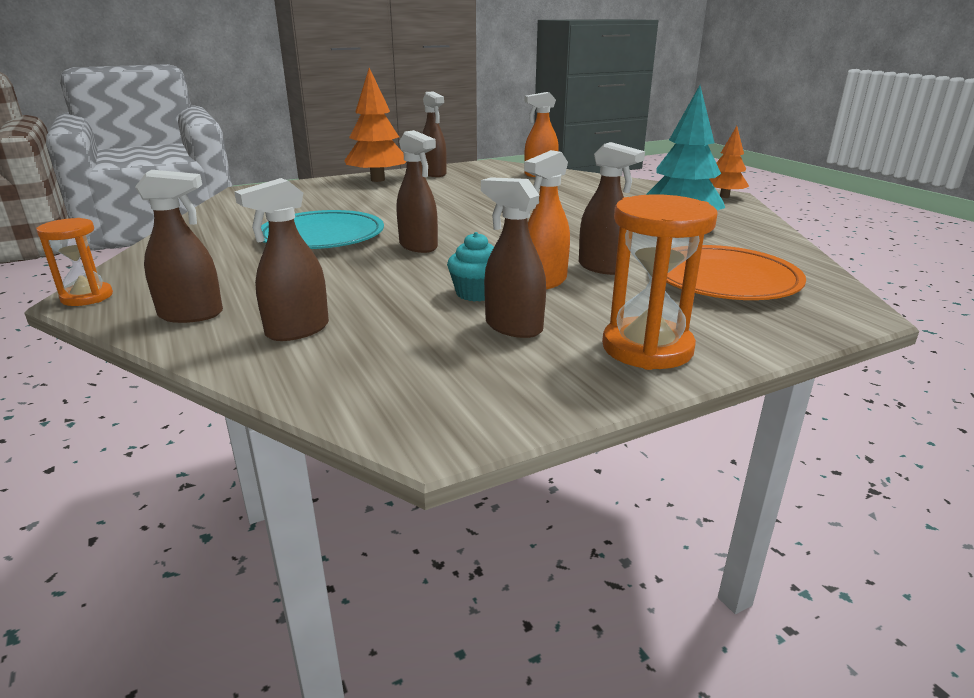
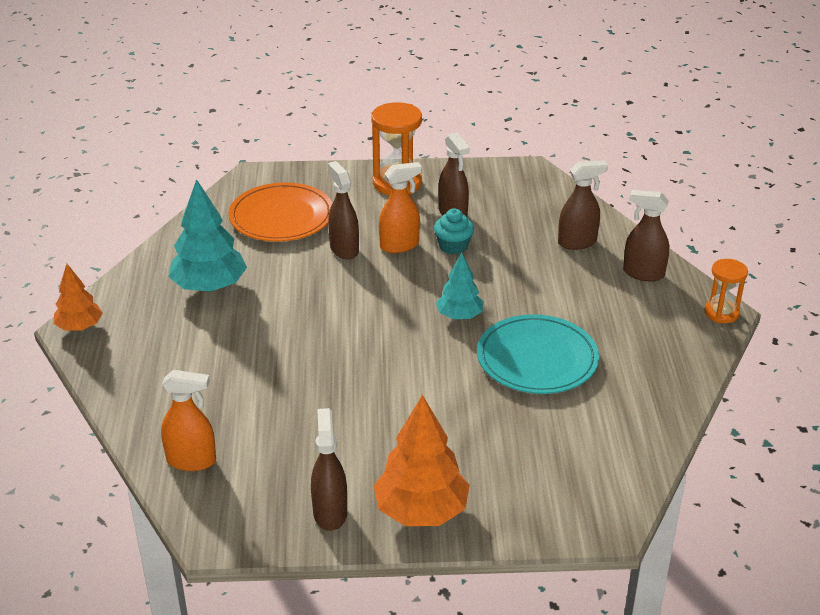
camera: 155 degrees left, 10 degrees up
brown spray bottle [397,130,438,253] -> turquoise tree [436,253,484,319]

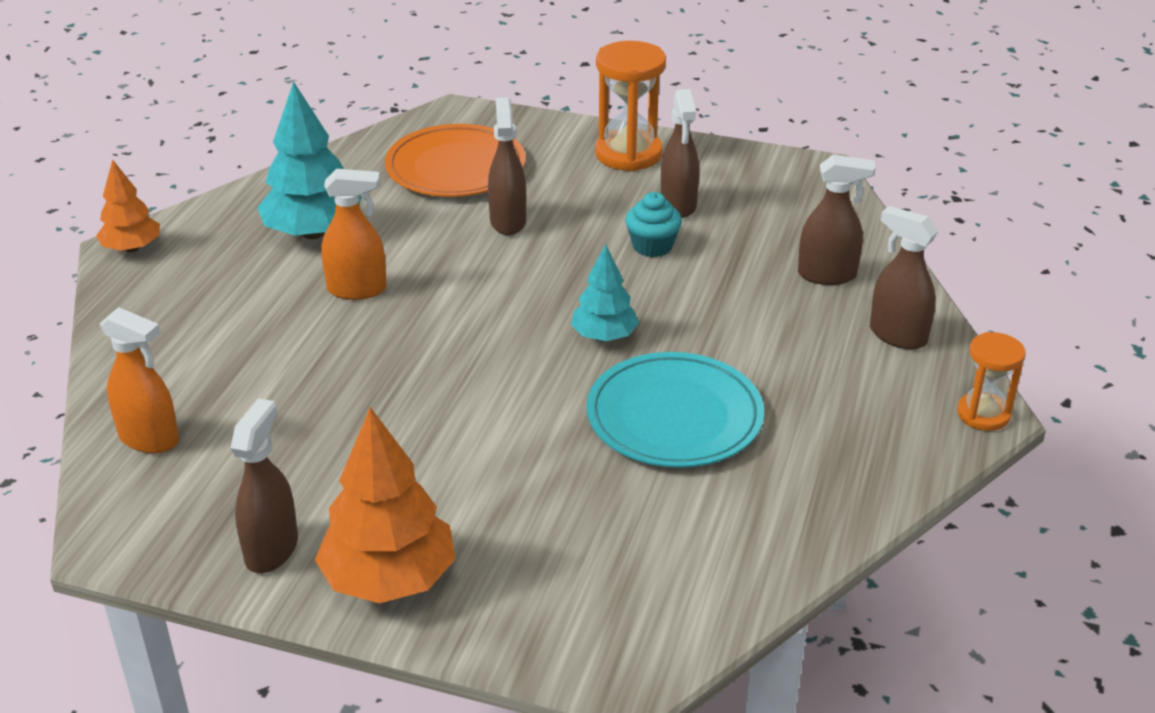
camera: 20 degrees right, 0 degrees up
orange spray bottle [379,162,422,253] -> orange spray bottle moved to [321,169,387,300]

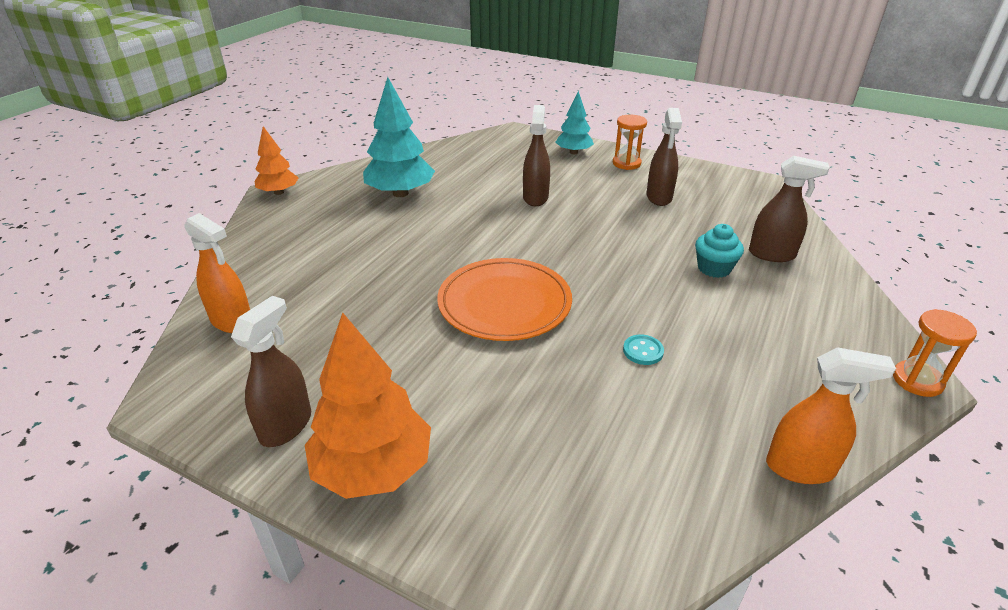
camera: 10 degrees right, 0 degrees up
orange spray bottle [321,169,387,300] -> orange spray bottle moved to [766,347,896,484]
orange plate [385,124,526,197] -> orange plate moved to [437,258,572,341]
turquoise tree [571,244,639,341] -> turquoise tree moved to [556,91,594,154]
turquoise plate [586,352,764,468] -> turquoise button [623,335,664,365]
orange hourglass [595,41,666,171] -> orange hourglass [613,115,647,170], size x0.61
turquoise cupcake [625,192,682,257] -> turquoise cupcake moved to [695,224,744,278]
brown spray bottle [870,206,938,349] -> none

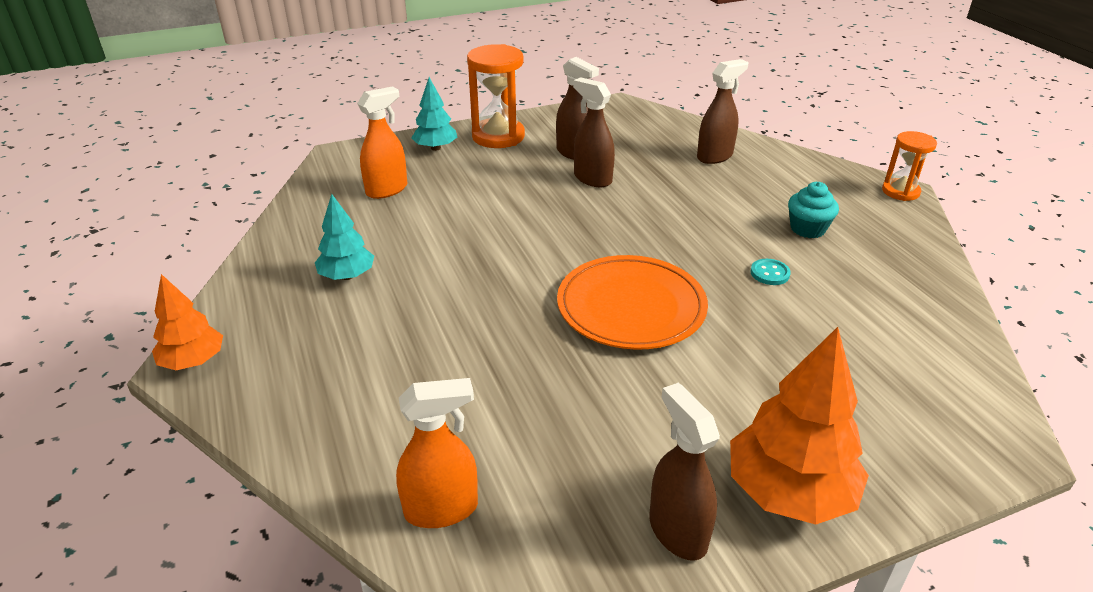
camera: 50 degrees left, 0 degrees up
turquoise tree [363,77,435,197] -> turquoise tree [315,194,374,280], size x0.60
brown spray bottle [523,105,550,206] -> brown spray bottle moved to [573,77,615,187]
orange hourglass [613,115,647,170] -> orange hourglass [467,44,525,148], size x1.64
turquoise cupcake [695,224,744,278] -> turquoise cupcake moved to [788,182,839,238]
orange spray bottle [766,347,896,484] -> orange spray bottle moved to [357,86,407,199]

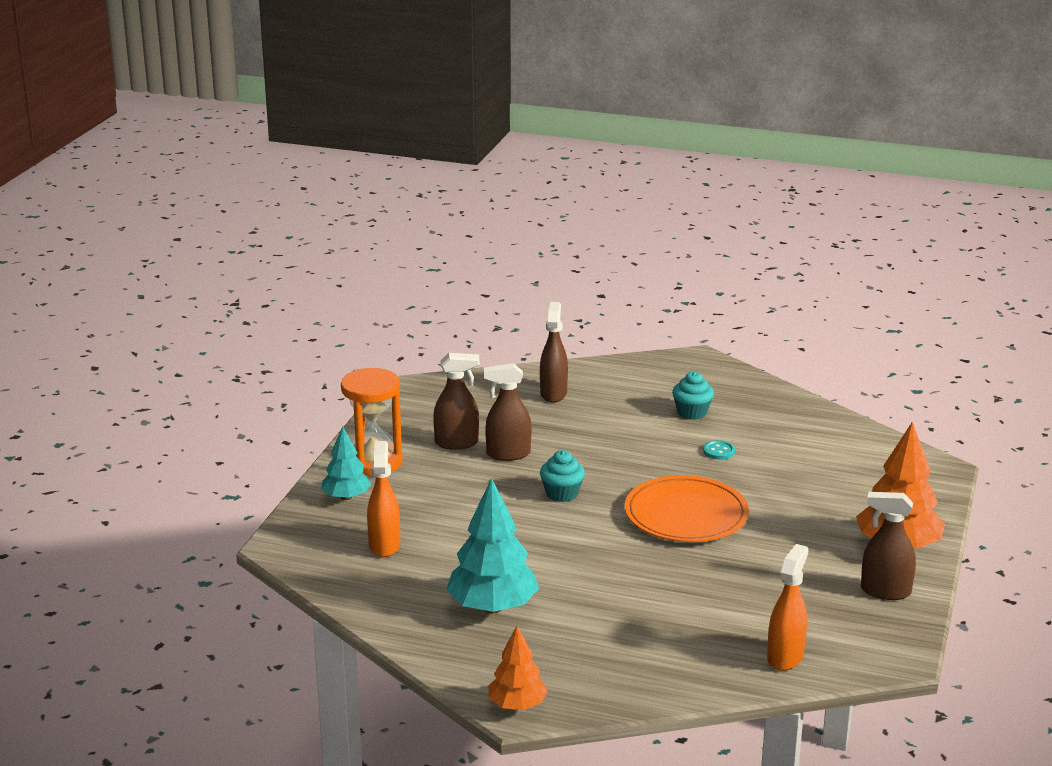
camera: 50 degrees left, 10 degrees down
turquoise tree [315,194,374,280] -> turquoise tree [446,478,539,613], size x1.67
orange hourglass [882,131,937,201] -> none
none -> turquoise cupcake [540,450,585,502]

